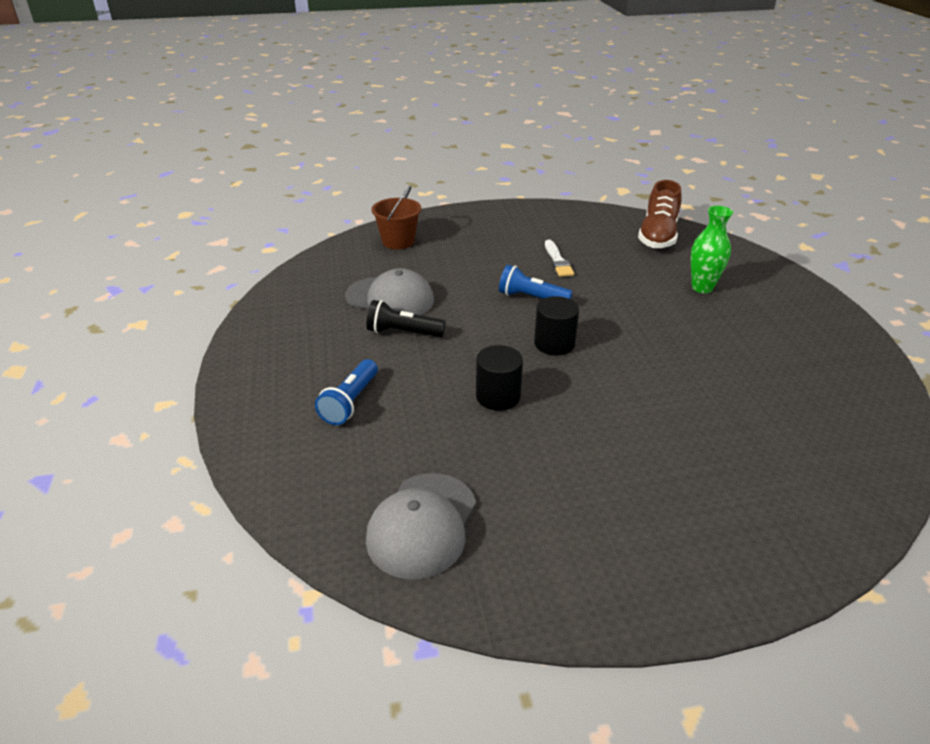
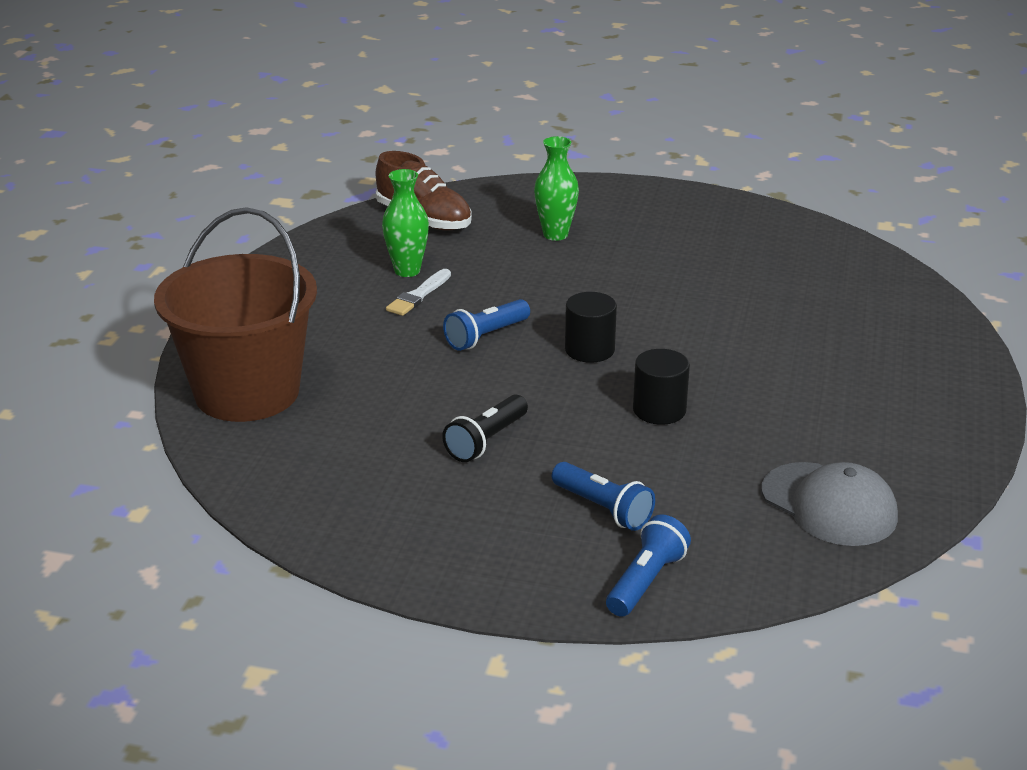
camera: 65 degrees left, 5 degrees down
grey cap [345,268,434,315] -> none
brown bucket [371,186,421,249] -> brown bucket [154,207,317,422], size x2.02
white brush [545,240,574,277] -> white brush turned 105 degrees clockwise [386,269,451,316]
none -> green vase [382,169,429,277]
none -> blue flashlight [606,514,691,617]

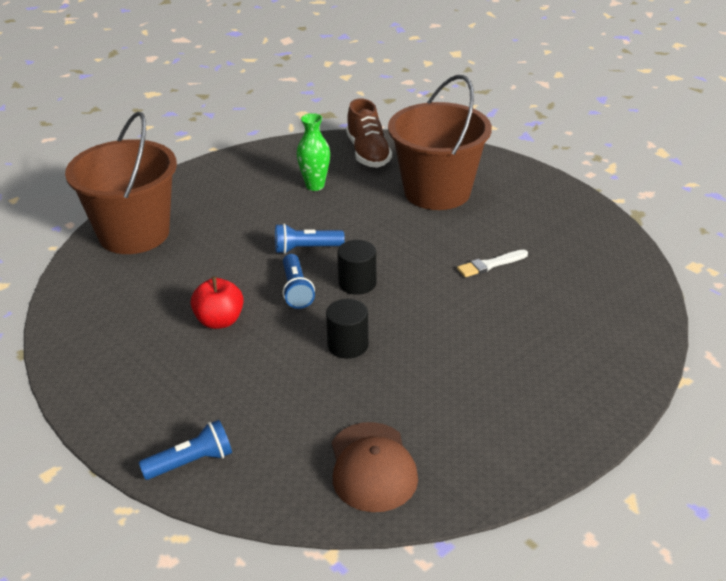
camera: 35 degrees right, 5 degrees up
white brush [386,269,451,316] -> white brush moved to [457,250,528,277]
black flashlight [442,394,528,462] -> red apple [191,276,244,329]
green vase [534,136,579,241] -> brown bucket [388,75,492,210]
blue flashlight [552,462,655,531] -> blue flashlight moved to [283,254,315,309]
grey cap [761,462,898,546] -> brown cap [332,422,418,512]

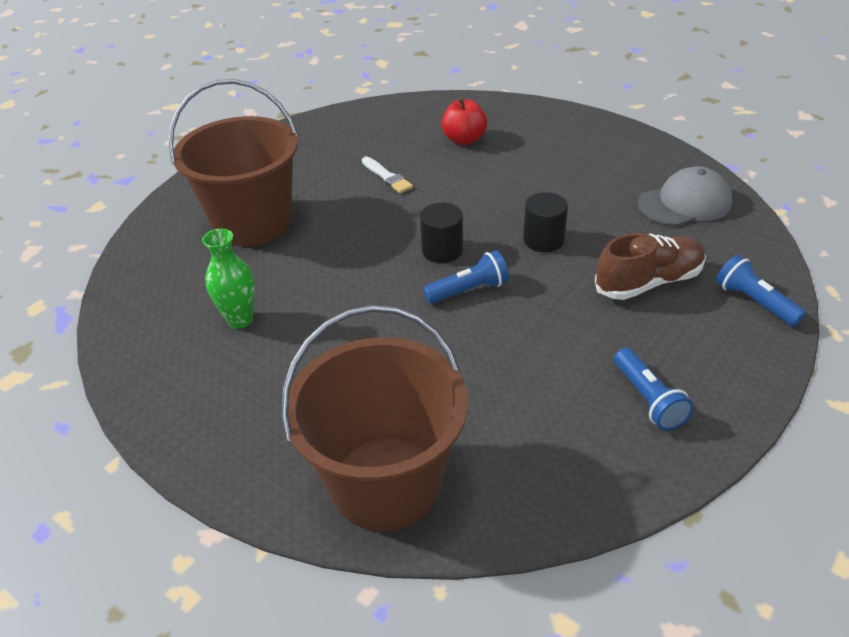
camera: 100 degrees left, 5 degrees up
red apple [191,276,244,329] -> red apple moved to [442,97,487,145]
blue flashlight [275,224,345,254] -> blue flashlight moved to [614,348,694,431]
brown cap [332,422,418,512] -> grey cap [637,166,732,226]
brown shoe [346,98,392,168] -> brown shoe moved to [595,233,706,300]

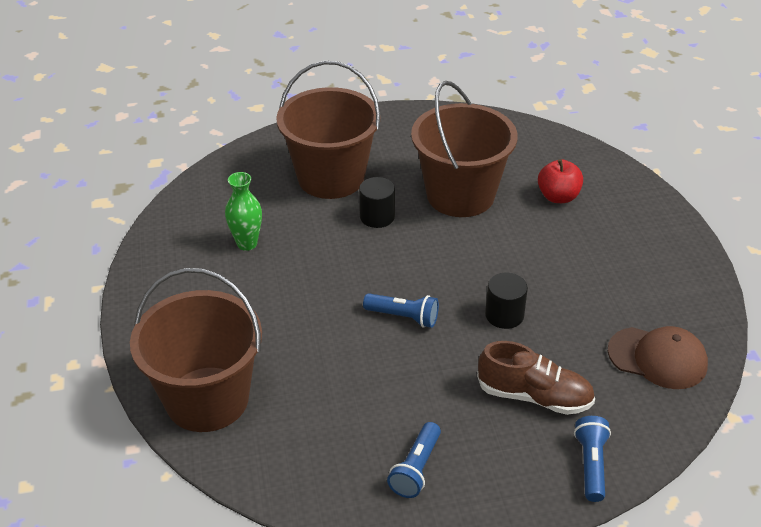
camera: 40 degrees right, 0 degrees up
white brush [362,156,413,193] -> brown bucket [411,81,518,217]
black cylinder [420,203,463,263] -> black cylinder moved to [359,177,395,228]
grey cap [637,166,732,226] -> brown cap [608,326,708,389]

